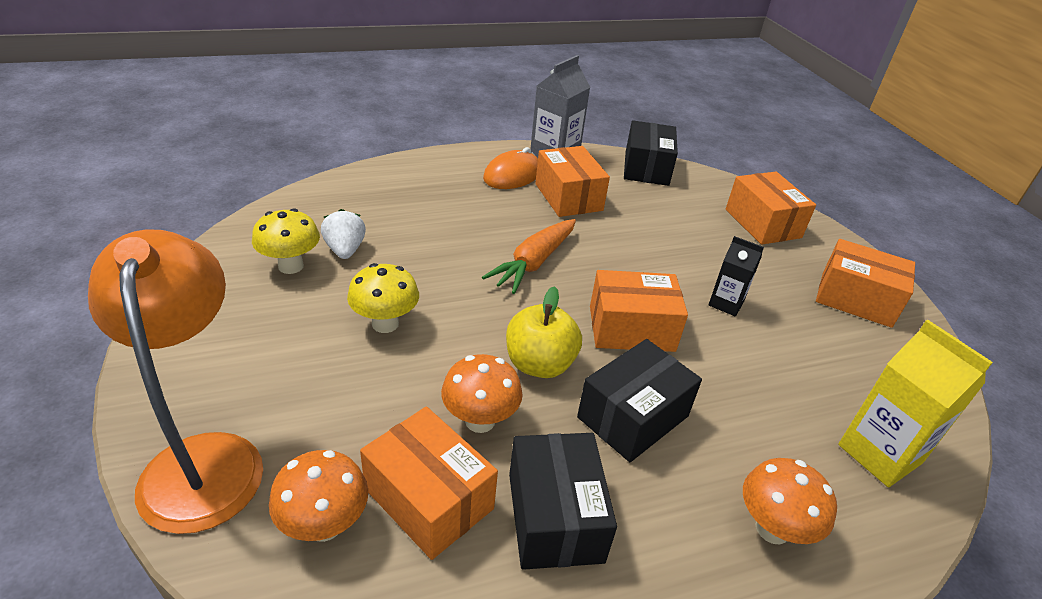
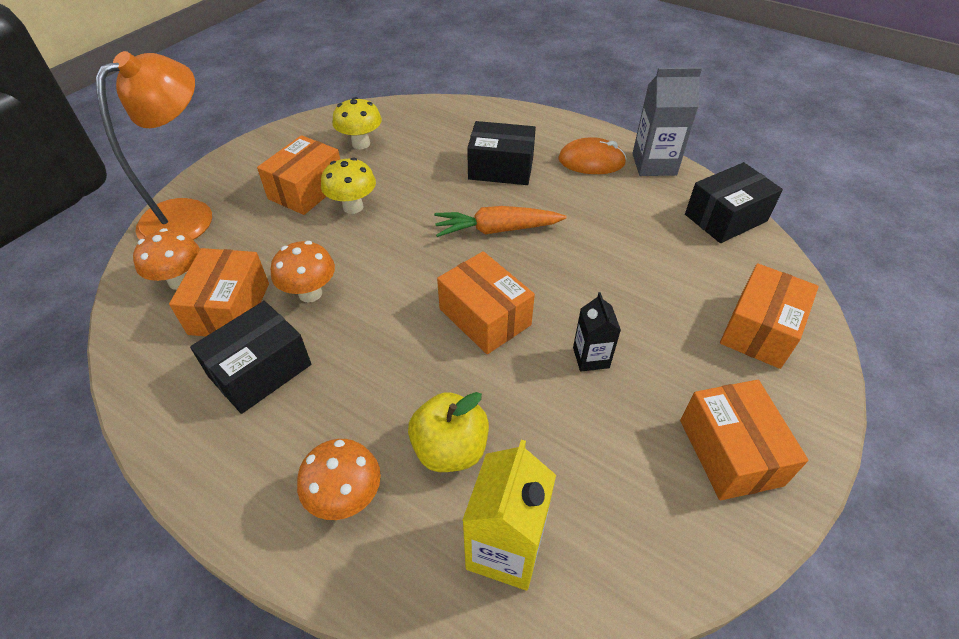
camera: 55 degrees right, 10 degrees up
white strawberry [321,209,366,259] -> none
yellow apple [506,286,582,378] -> yellow apple moved to [408,392,489,472]
orange box [535,146,610,217] -> orange box moved to [257,135,340,215]
black box [577,339,702,462] -> black box moved to [467,121,536,185]

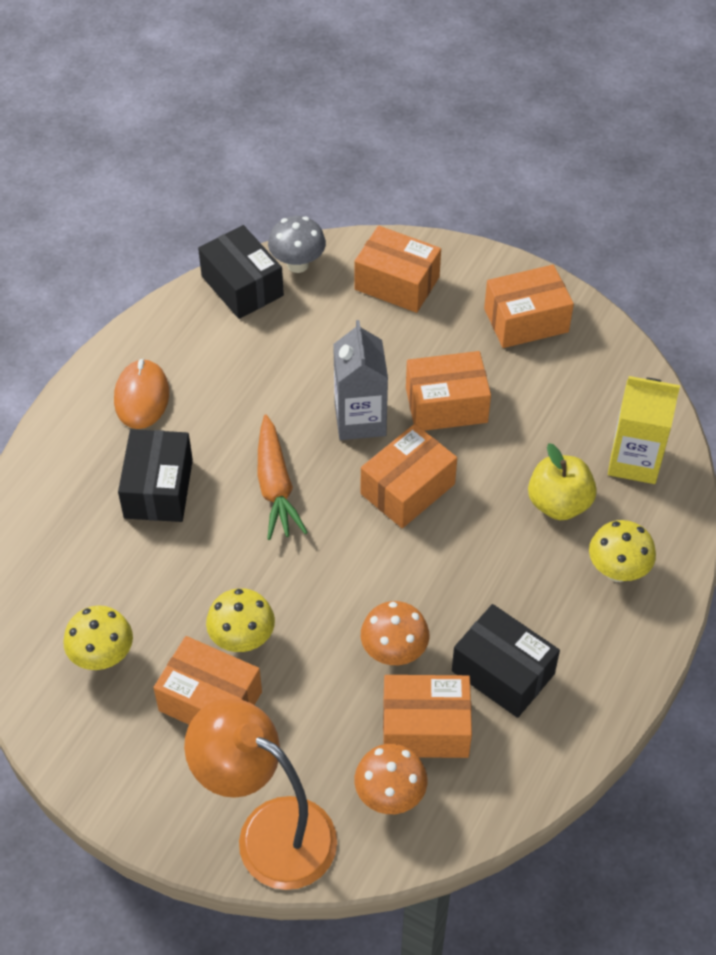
camera: 95 degrees left, 5 degrees up
orange mushroom [297,439,381,520] -> yellow mushroom [589,520,656,582]
black carton [573,292,621,371] -> orange box [406,351,491,431]
grey carton [632,67,702,176] -> grey carton moved to [333,320,388,440]
none -> grey mushroom [268,216,326,273]

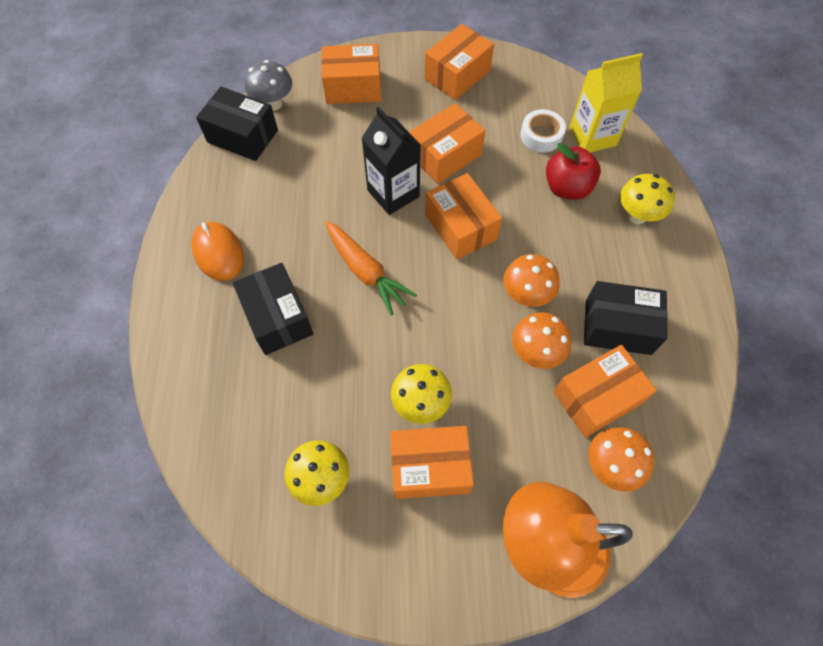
camera: 30 degrees left, 10 degrees up
grey carton [333,320,388,440] -> black carton [362,106,421,215]
orange box [361,424,457,528] -> orange box turned 45 degrees counterclockwise [425,173,502,260]
yellow apple [528,443,597,520] -> red apple [546,143,601,200]
none -> orange mushroom [503,254,560,307]
none -> white tape [520,109,566,153]

